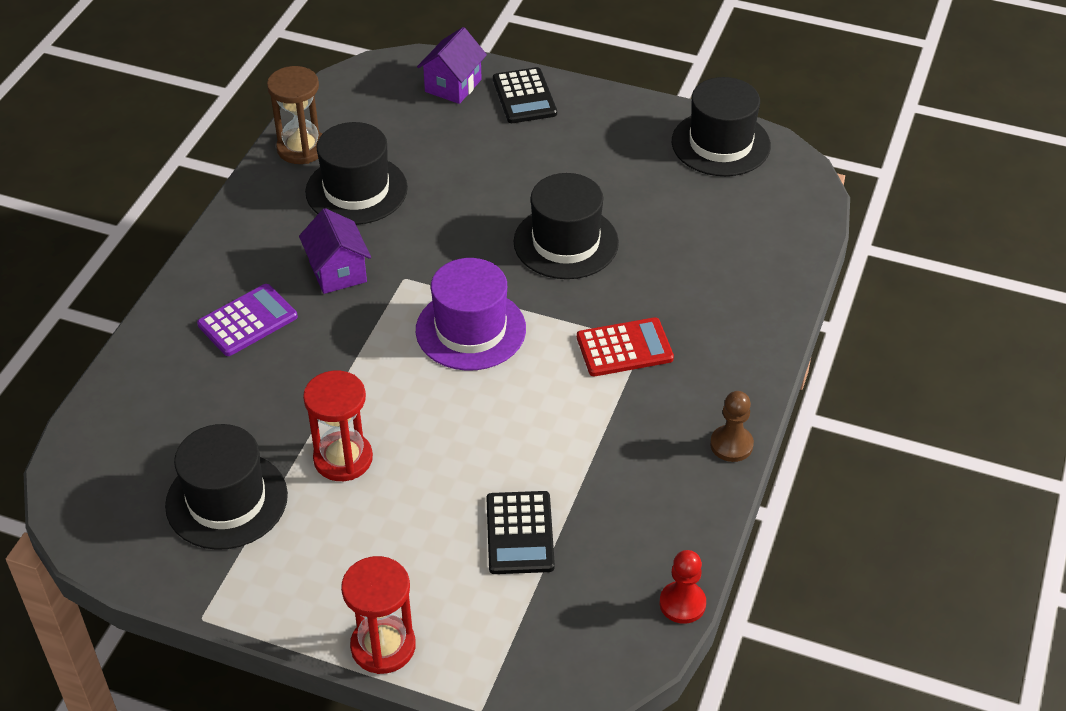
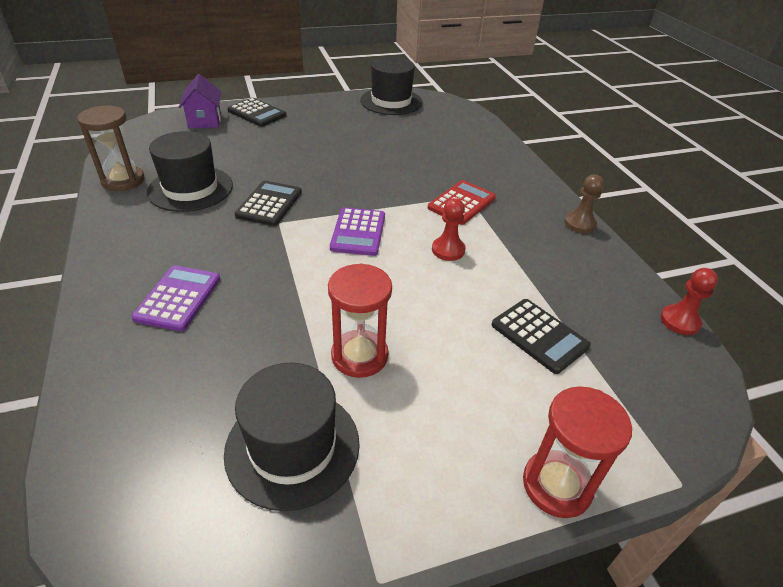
camera: 40 degrees left, 5 degrees down
purple house [299,208,371,294] -> none
purple hat [416,258,526,371] -> purple calculator [330,207,385,256]
black hat [513,173,619,279] -> none
none -> black calculator [235,181,302,226]
none -> red pawn [432,198,466,261]

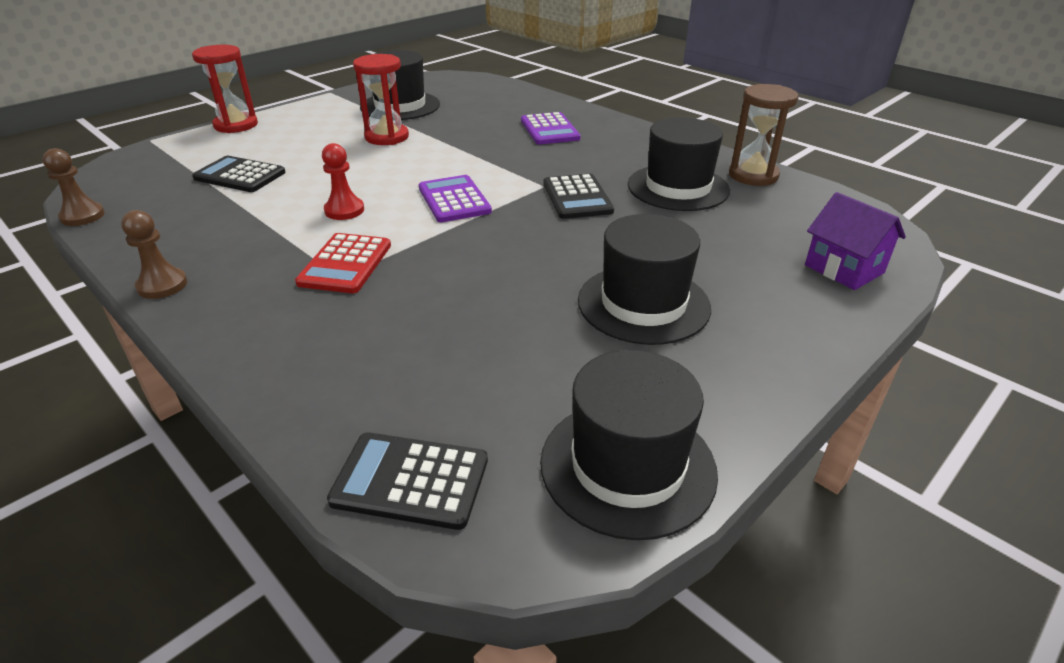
camera: 155 degrees right, 5 degrees down
black calculator [227,98,287,127] -> black calculator moved to [327,432,488,530]
red pawn [660,268,718,335] -> brown pawn [42,148,105,226]
none -> black hat [578,214,711,345]

